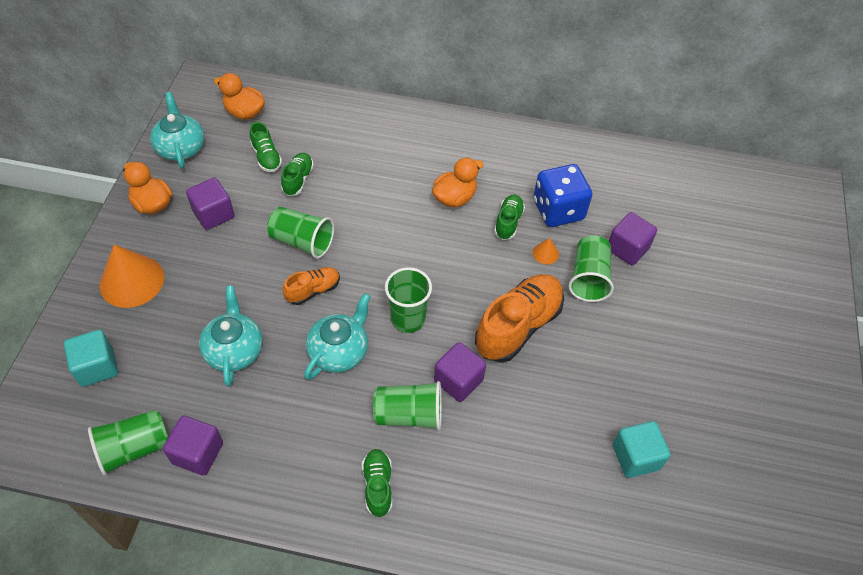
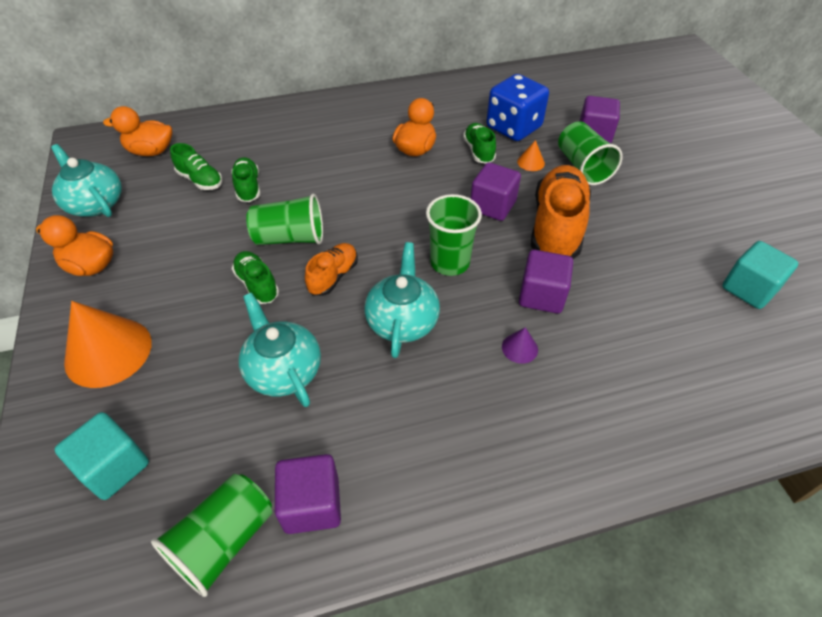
camera: 25 degrees left, 5 degrees down
purple cube [186,178,234,230] -> purple cube moved to [471,162,521,221]
green shoe [362,449,392,517] -> green shoe moved to [232,251,279,304]
green cup [373,381,442,431] -> purple cone [502,327,538,363]

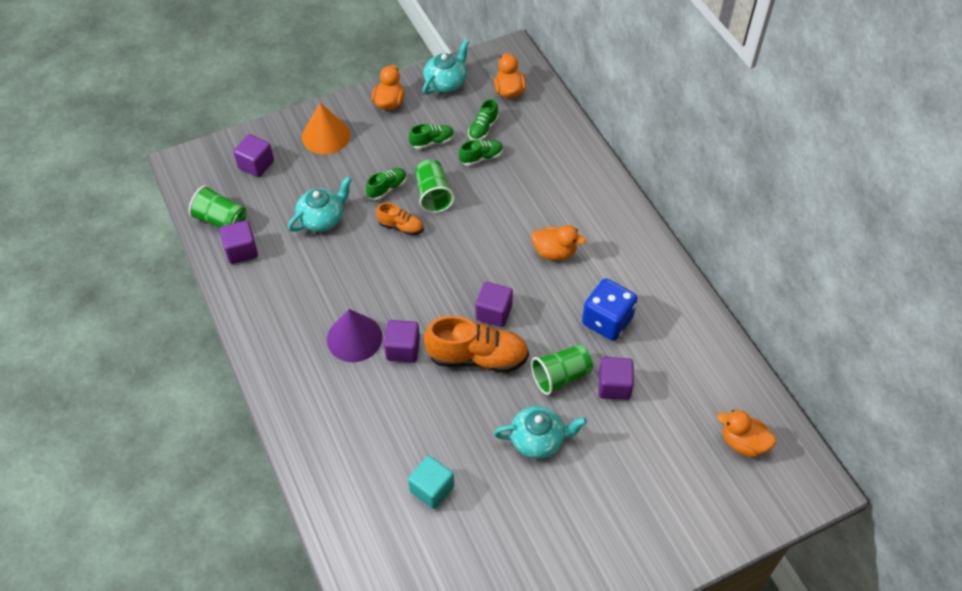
camera: 80 degrees right, 5 degrees up
turquoise cube [54,412,149,500] -> purple cube [233,134,274,177]
turquoise teapot [364,242,440,358] -> turquoise teapot moved to [494,406,587,459]
green cup [426,194,482,276] -> none
green shoe [463,123,496,163] -> green shoe moved to [409,124,454,149]
purple cone [502,327,538,363] -> purple cone [327,309,382,362], size x2.28
orange cone [517,140,545,171] -> none
none -> orange duck [717,410,776,457]

